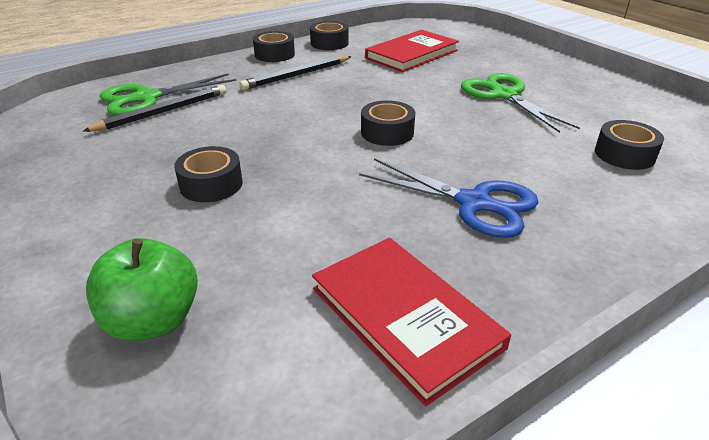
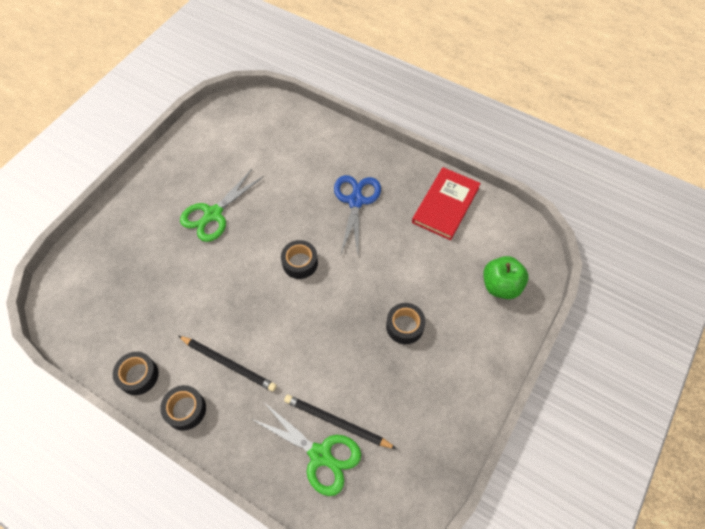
camera: 115 degrees left, 25 degrees up
red book [365,30,459,72] -> none
black tape [595,120,664,170] -> none

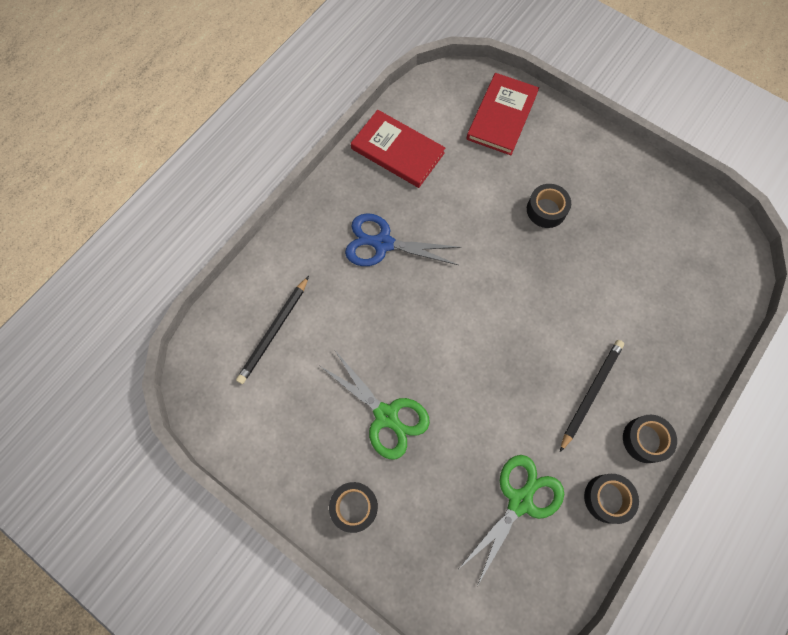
camera: 85 degrees left, 10 degrees up
green scissors [252,403,361,496] -> green scissors moved to [459,455,564,586]
black tape [281,240,318,279] -> black tape moved to [329,482,378,533]
black pencil [284,395,397,449] -> black pencil moved to [236,276,309,384]
green apple [483,256,529,299] -> red book [466,73,539,155]

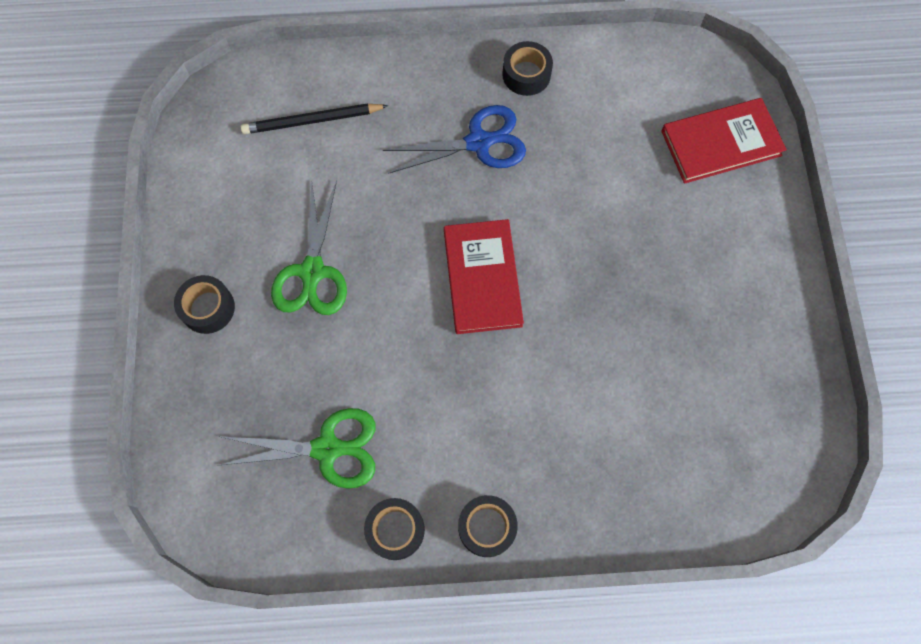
camera: 50 degrees right, 0 degrees up
blue scissors [345,213,462,266] -> blue scissors turned 105 degrees clockwise [383,105,526,174]
red book [351,110,445,188] -> red book moved to [444,219,524,334]
black tape [527,184,571,228] -> black tape moved to [502,41,553,96]
black pencil [560,340,624,452] -> none

